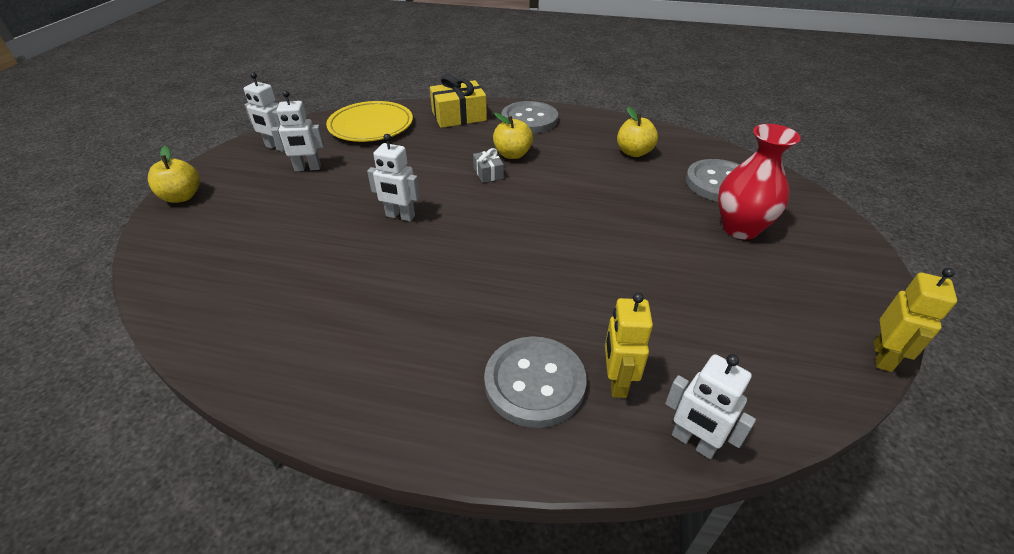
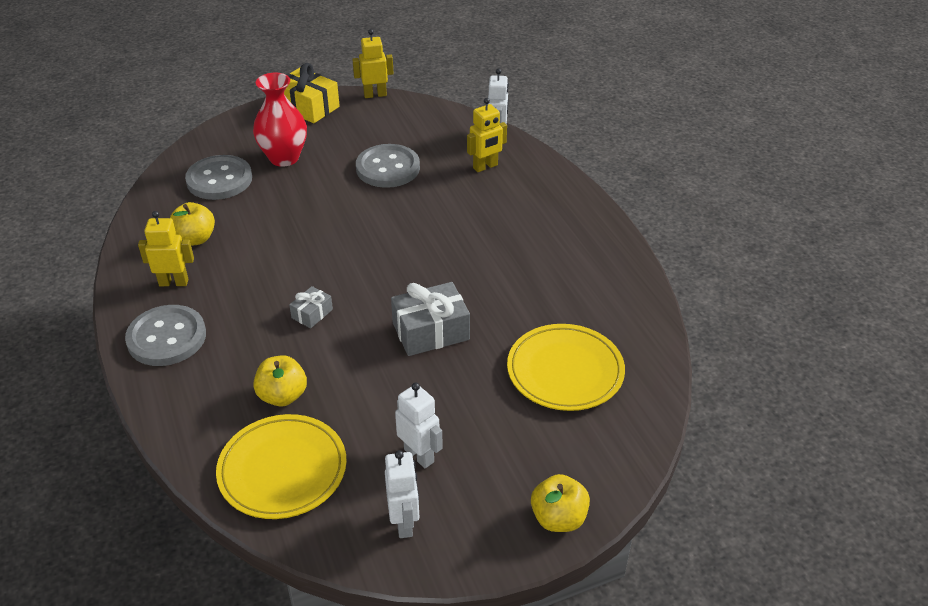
camera: 125 degrees left, 0 degrees up
white robot [367,134,420,221] -> grey gift [391,282,470,356]
yellow gift [430,74,487,128] -> yellow gift moved to [284,63,340,123]
grey button [484,336,587,428] -> grey button moved to [356,144,420,188]
yellow apple [493,113,533,159] -> yellow apple moved to [253,355,307,407]
none -> yellow robot [138,211,194,286]
none -> yellow plate [507,324,625,411]

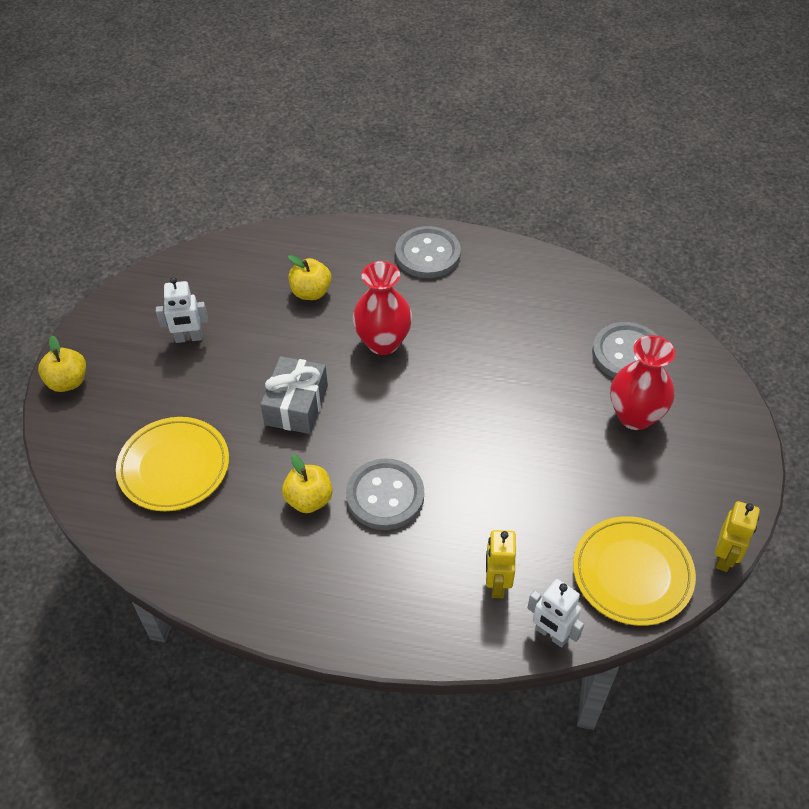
camera: 125 degrees right, 10 degrees up
yellow robot [138,211,194,286] -> none
yellow apple [170,202,215,246] -> yellow apple moved to [282,454,332,513]
yellow plate [216,414,347,519] -> yellow plate moved to [573,516,696,626]
yellow gift [284,63,340,123] -> none
grey gift [289,286,333,328] -> red vase [353,261,412,355]
grey button [356,144,420,188] -> grey button moved to [346,458,424,530]
white robot [385,450,419,538] -> none

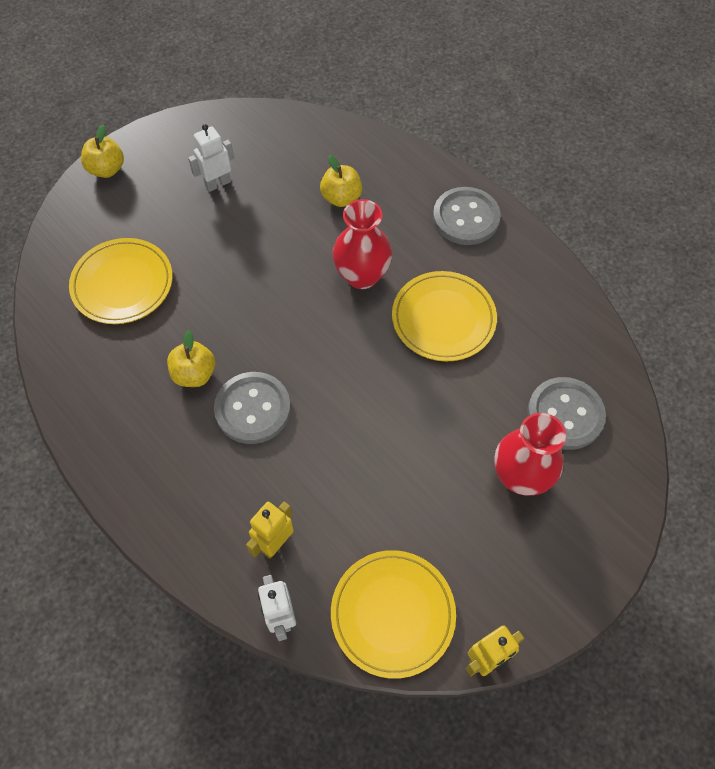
camera: 35 degrees right, 10 degrees up
white robot [156,277,208,343] -> white robot turned 120 degrees clockwise [188,124,234,192]
grey gift [260,356,328,434] -> none
none -> yellow plate [392,271,497,361]

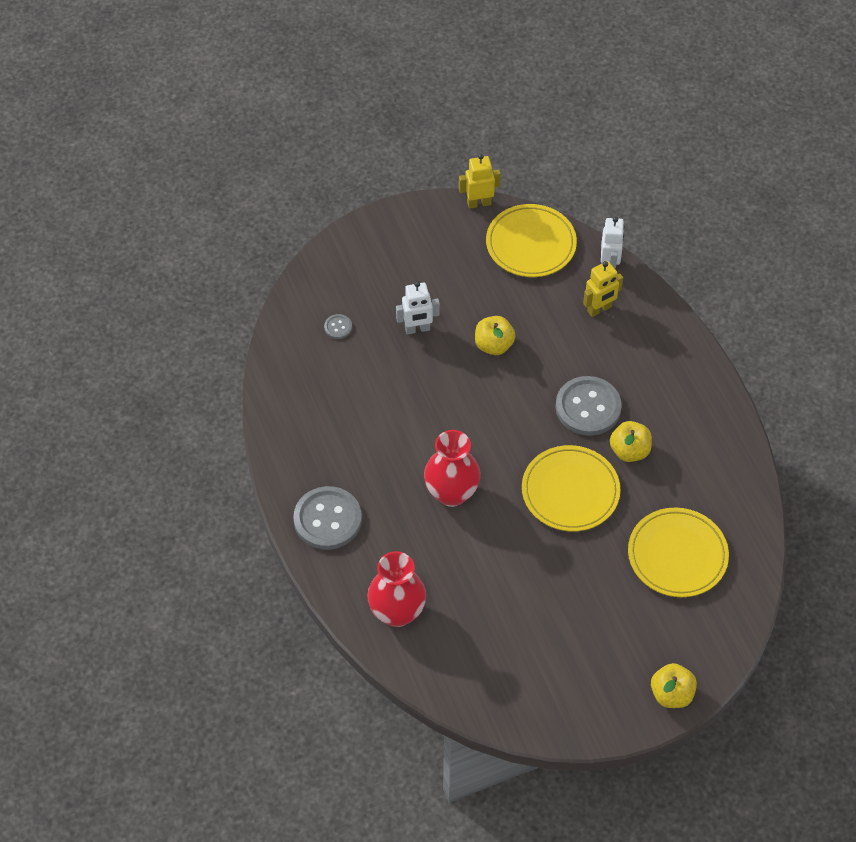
camera: 160 degrees left, 5 degrees down
white robot [188,124,234,192] -> white robot moved to [396,281,440,334]
yellow apple [320,155,362,207] -> yellow apple moved to [475,316,516,355]
yellow plate [392,271,497,361] -> yellow plate moved to [522,445,620,532]
red vase [494,413,566,496] -> red vase moved to [367,551,426,627]
grey button [527,377,606,450] -> grey button [324,314,352,339], size x0.44

